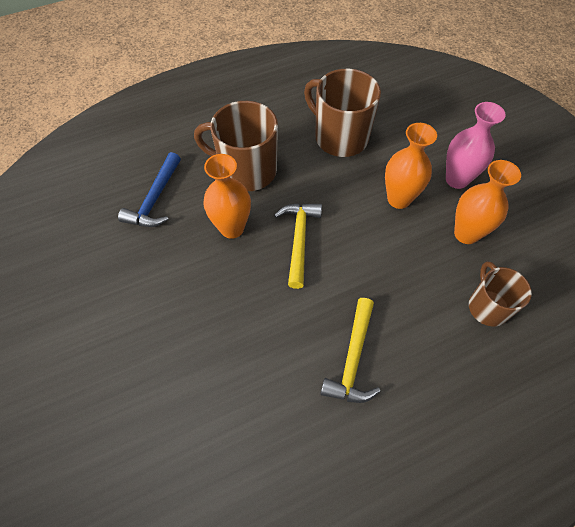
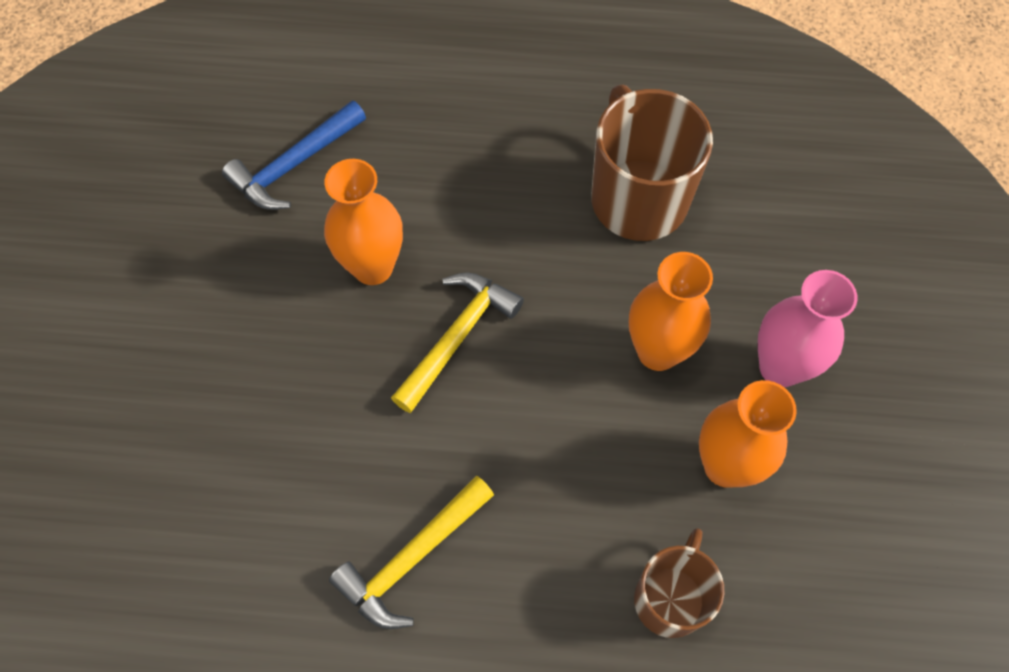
camera: 30 degrees right, 5 degrees up
brown mug [194,101,278,191] -> none

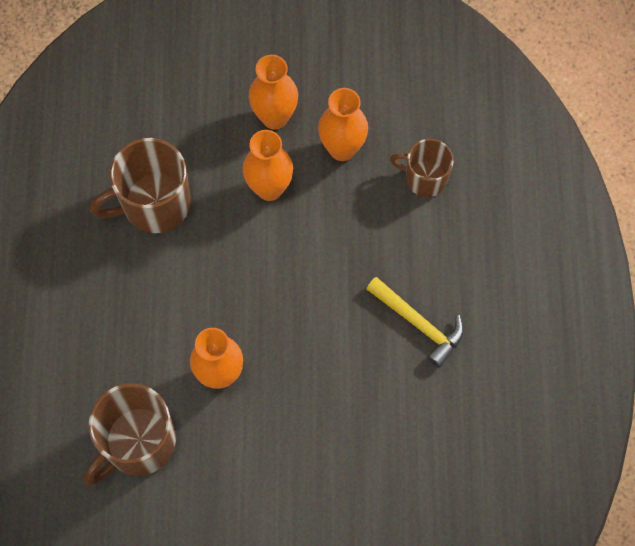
camera: 95 degrees left, 5 degrees up
blue hammer [222,100,366,210] -> brown mug [84,383,176,486]
yellow hammer [391,273,524,413] -> none
pink vase [758,270,857,387] -> orange vase [249,55,298,130]

